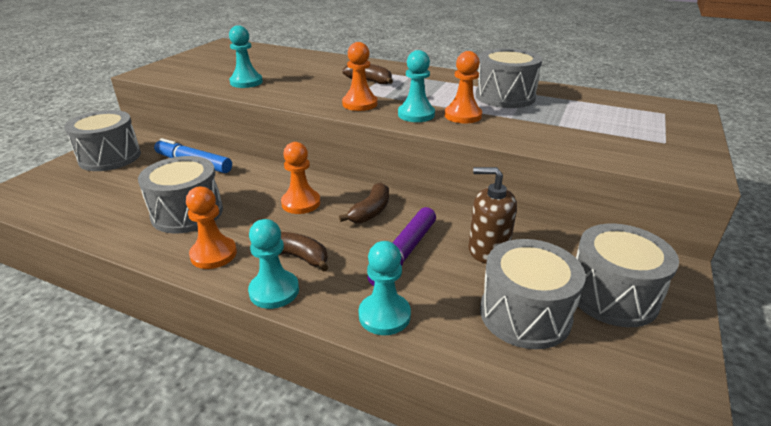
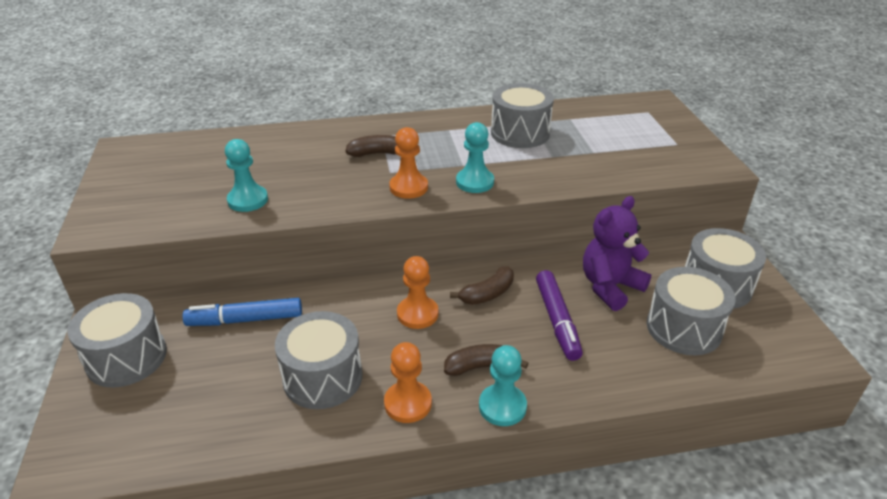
camera: 35 degrees left, 5 degrees up
brown banana [339,183,389,223] -> brown banana turned 60 degrees clockwise [450,266,514,305]
turquoise pawn [359,241,411,335] -> none
orange pawn [444,51,482,123] -> none
brown soap dispenser [469,167,517,264] -> purple teddy bear [583,196,652,311]

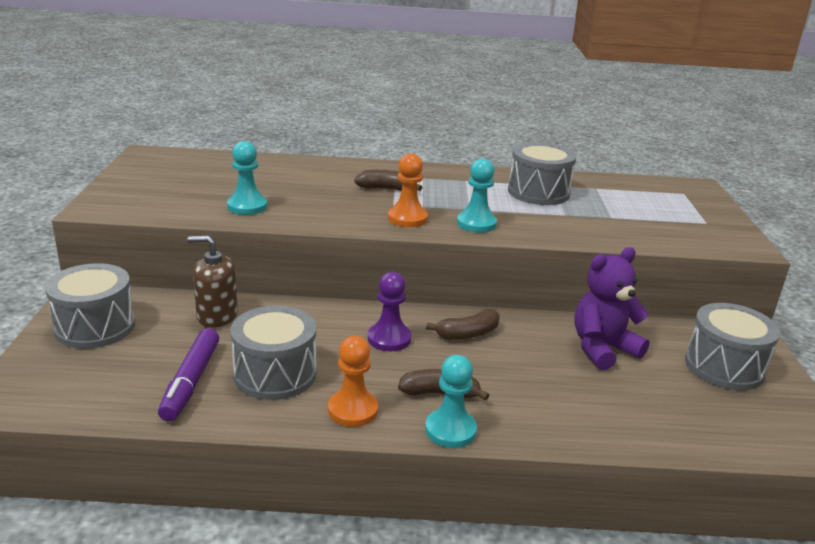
camera: 10 degrees right, 10 degrees down
blue marker [182,298,302,326] -> brown soap dispenser [188,235,238,328]
orange pawn [397,256,438,329] -> purple pawn [368,272,411,351]
purple marker [536,270,583,361] -> purple marker moved to [158,328,219,422]
grey drum [647,267,736,355] -> none

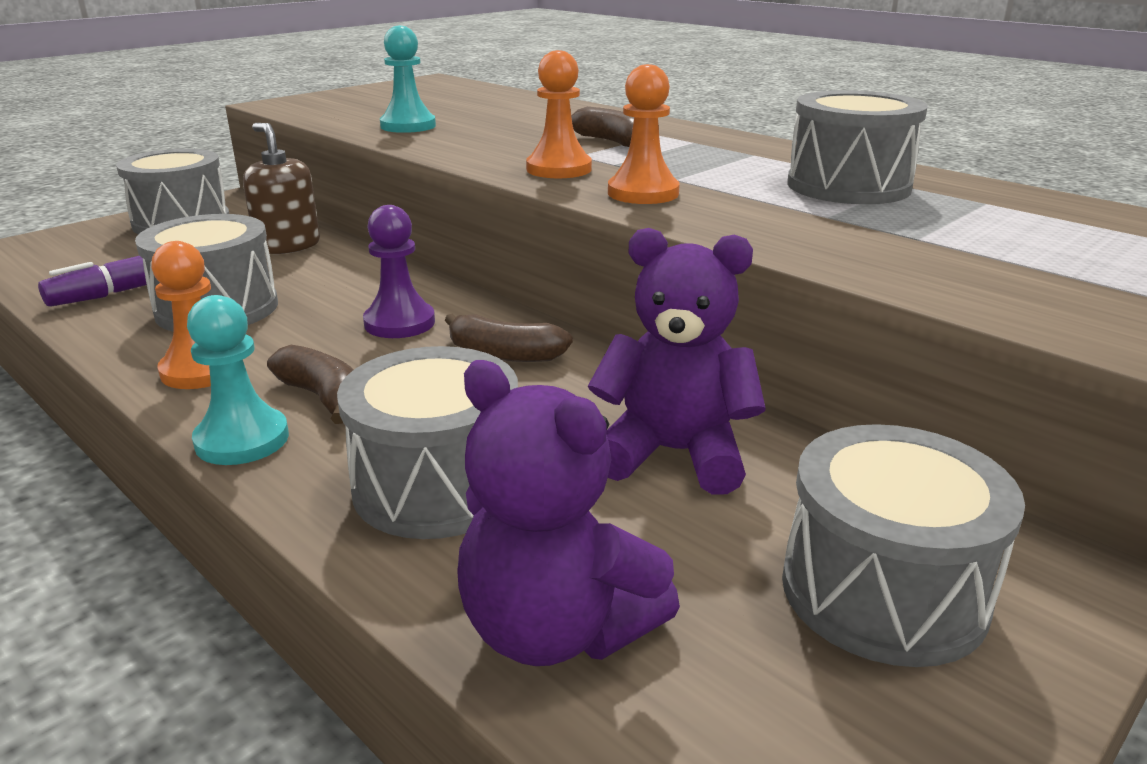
camera: 45 degrees right, 0 degrees up
turquoise pawn [457,159,497,233] -> orange pawn [608,64,680,204]
none -> grey drum [337,346,518,539]
none -> purple teddy bear [457,360,680,666]

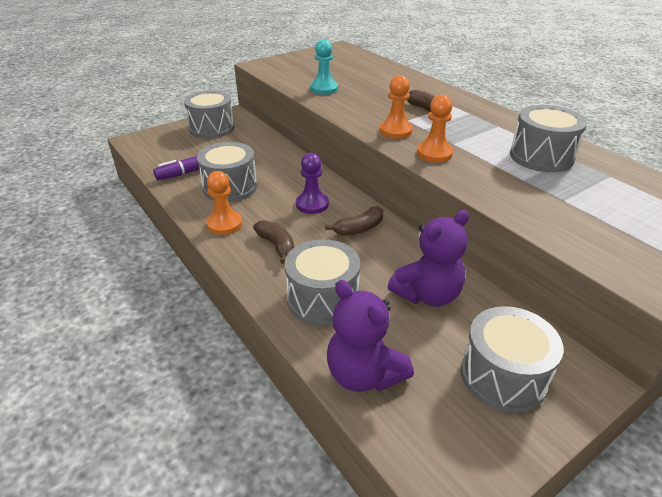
camera: 10 degrees right, 10 degrees up
turquoise pawn [187,295,289,465] -> none
brown soap dispenser [243,123,320,254] -> none
brown banana [445,314,573,362] -> brown banana turned 60 degrees counterclockwise [325,206,383,236]
purple teddy bear [588,228,765,495] -> purple teddy bear turned 120 degrees clockwise [388,210,469,307]

